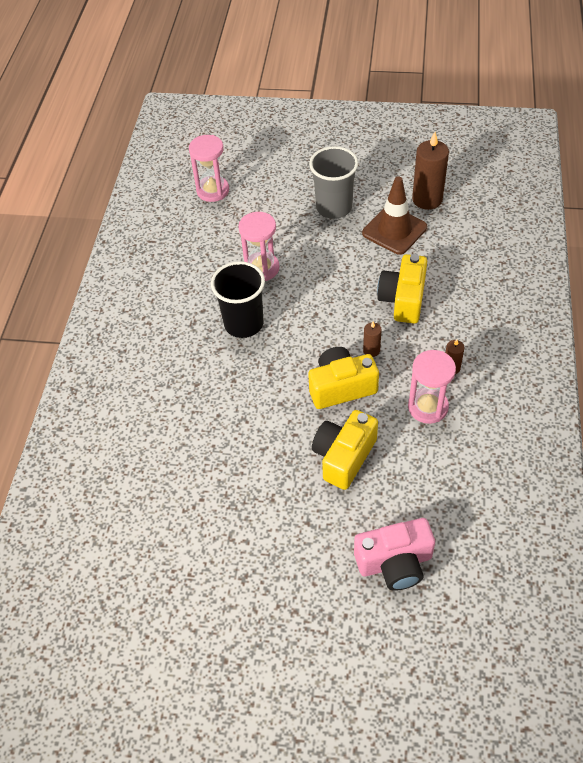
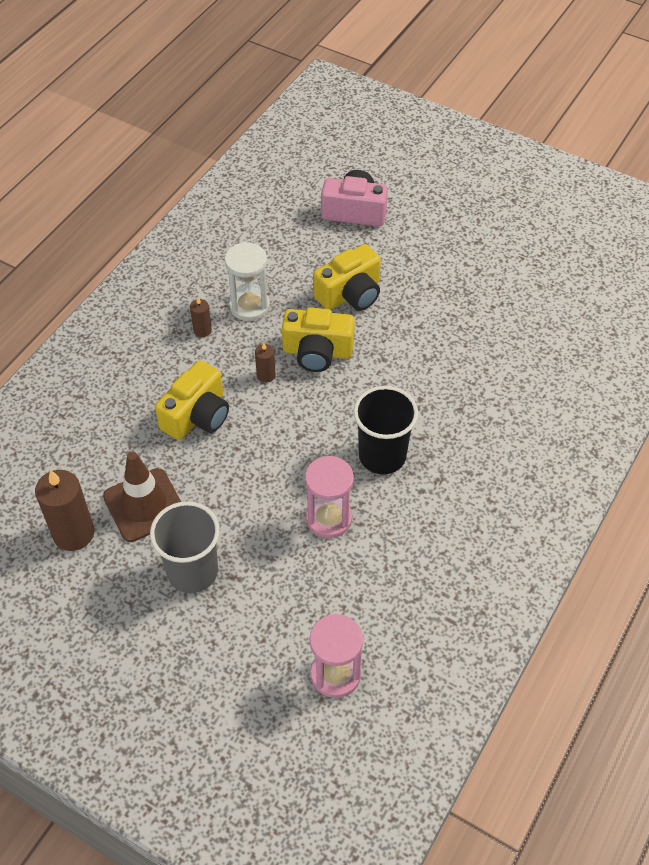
camera: 160 degrees left, 0 degrees up
pink hourglass [408,350,456,424] -> white hourglass [225,242,270,321]

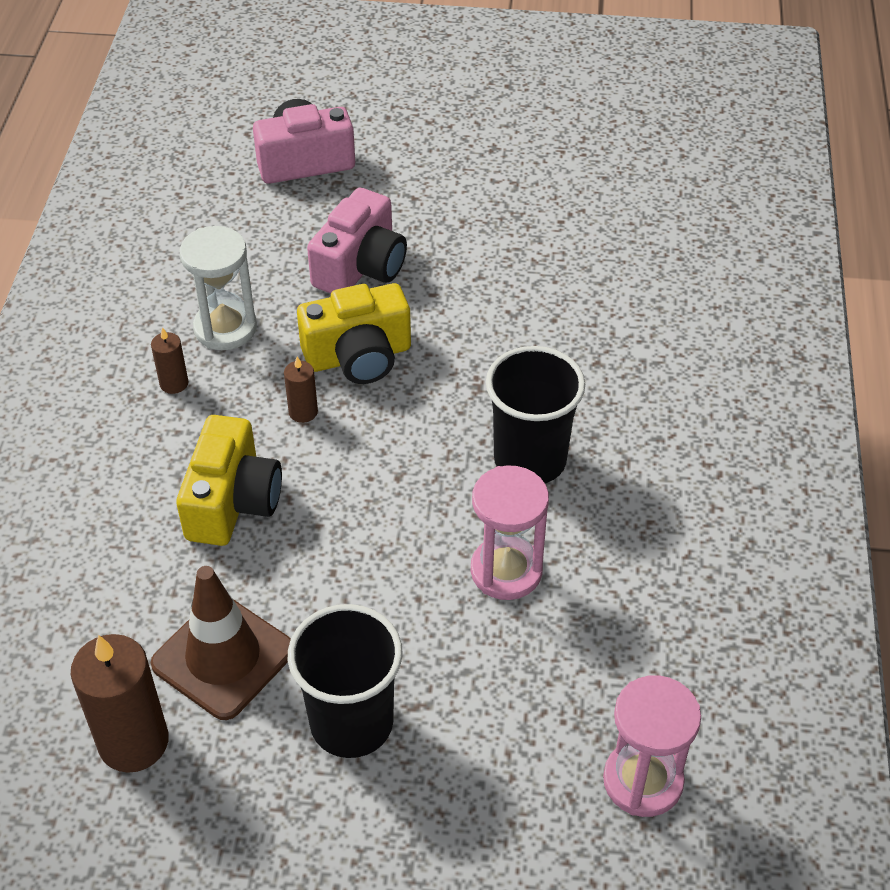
camera: 25 degrees left, 5 degrees down
grey cup [150,501,220,593] -> black cup [288,604,403,758]
yellow camera [313,244,381,311] -> pink camera [307,188,407,294]

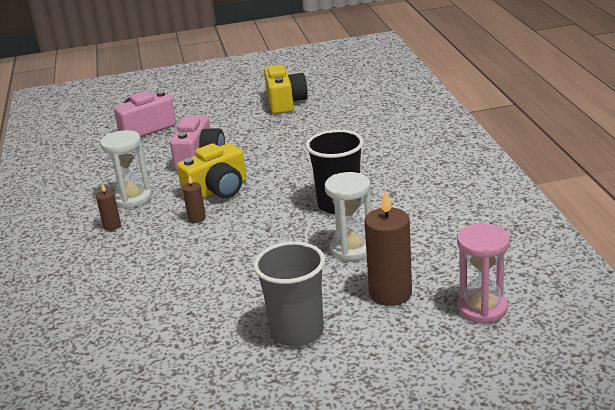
camera: 15 degrees left, 20 degrees down
brown candle [71,634,169,773] -> brown candle moved to [365,190,412,306]
brown traffic cone [151,566,291,720] -> none
yellow camera [176,415,282,546] -> yellow camera moved to [264,65,308,114]
black cup [288,604,403,758] -> grey cup [253,241,325,347]
pink hourglass [471,465,549,600] -> white hourglass [325,172,371,261]

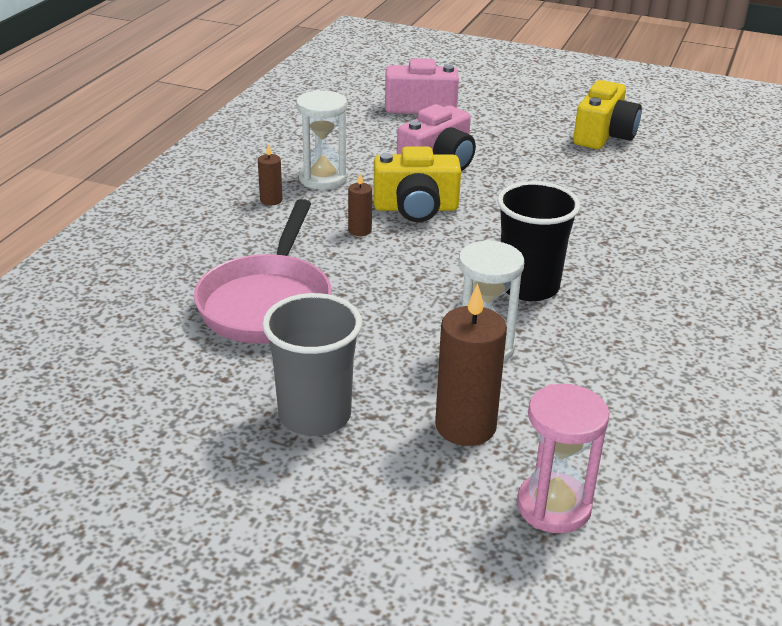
camera: 30 degrees right, 5 degrees up
none -> pink pan [194,199,332,344]

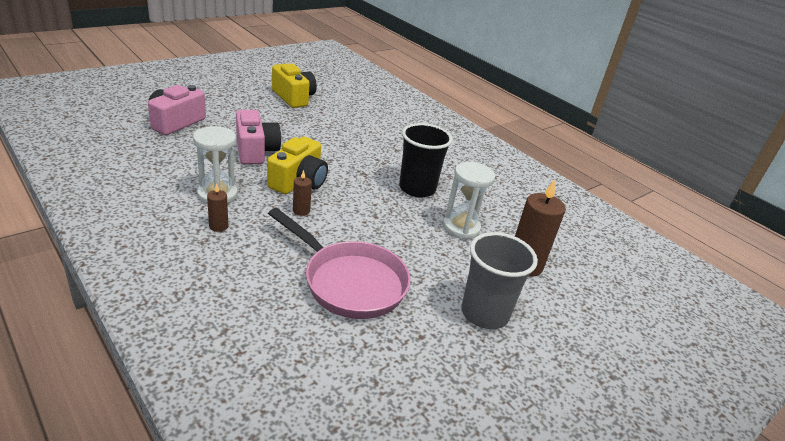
camera: 65 degrees left, 0 degrees up
pink hourglass [517,384,609,533] -> none

